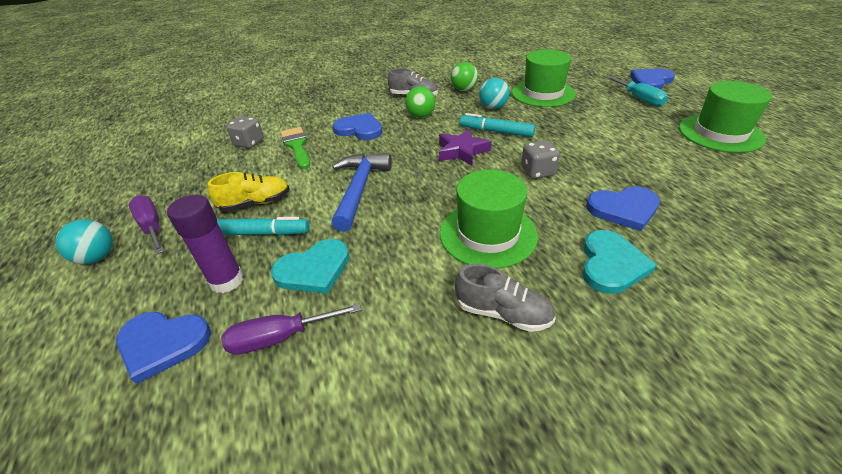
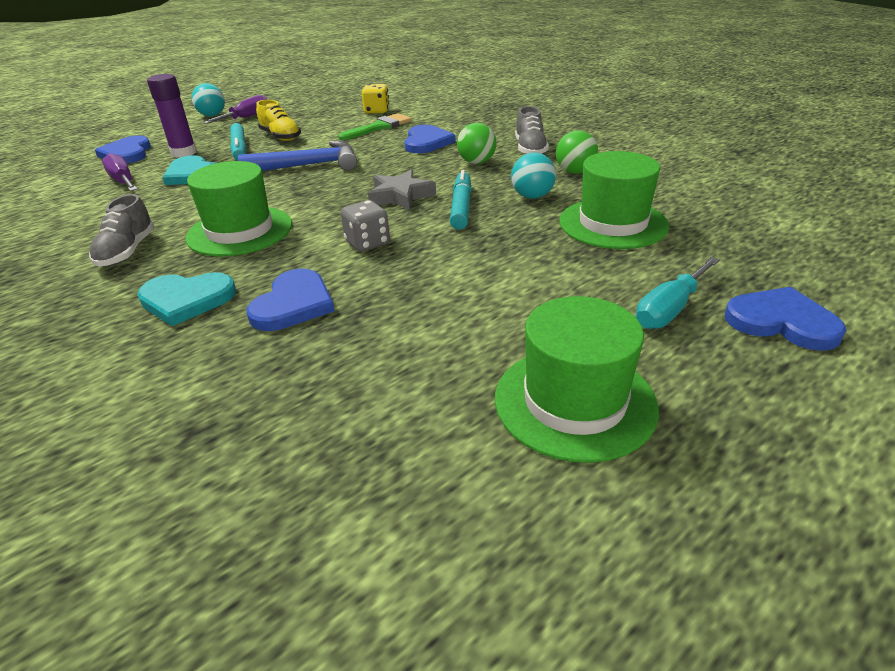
camera: 70 degrees right, 5 degrees down
grey dice [226,116,264,148] -> yellow dice [362,84,389,114]
purple star [439,129,491,166] -> grey star [368,169,436,210]
blue heart [586,187,660,231] -> blue heart turned 135 degrees counterclockwise [246,269,335,331]

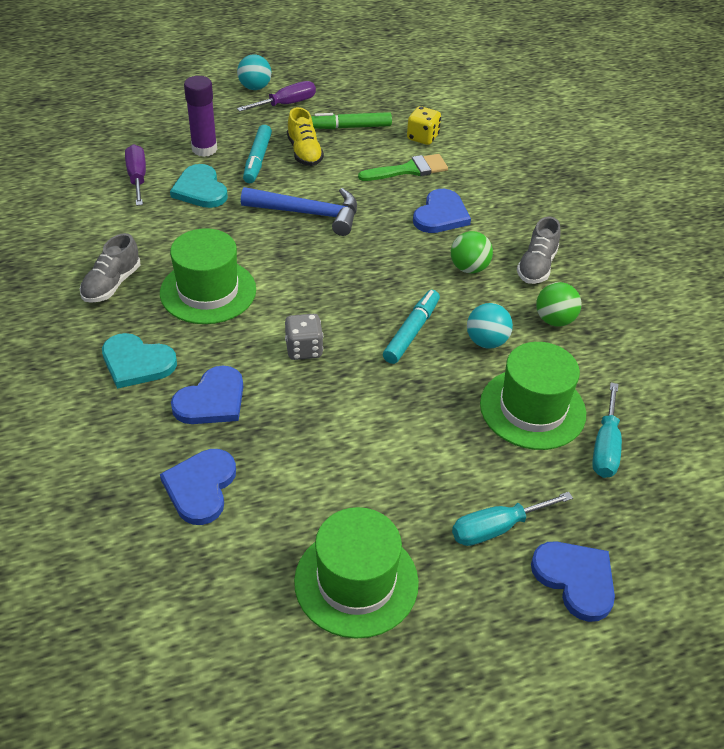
camera: 20 degrees right, 10 degrees up
blue heart [95,135,151,164] -> blue heart moved to [160,449,236,525]
grey star [368,169,436,210] -> none
none -> green marker [311,112,392,129]
none -> turquoise screwdriver [592,383,622,478]

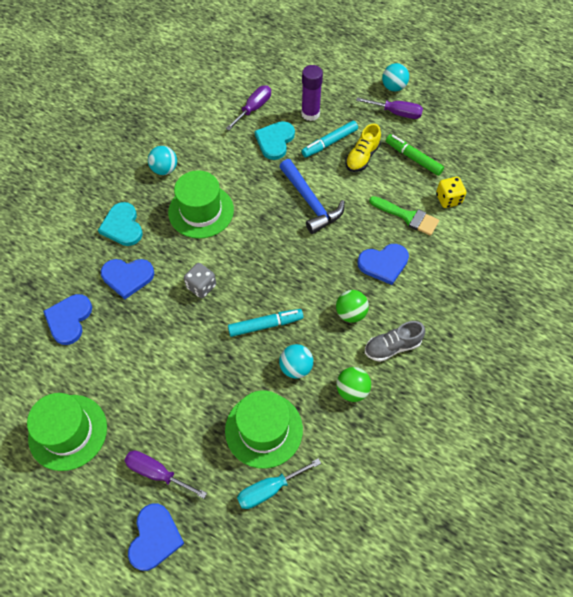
camera: 50 degrees right, 15 degrees up
grey shoe [80,233,140,303] -> turquoise ball [148,146,177,175]
blue heart [160,449,236,525] -> blue heart turned 45 degrees counterclockwise [43,294,92,345]
turquoise screwdriver [452,492,573,546] -> purple screwdriver [124,451,207,498]

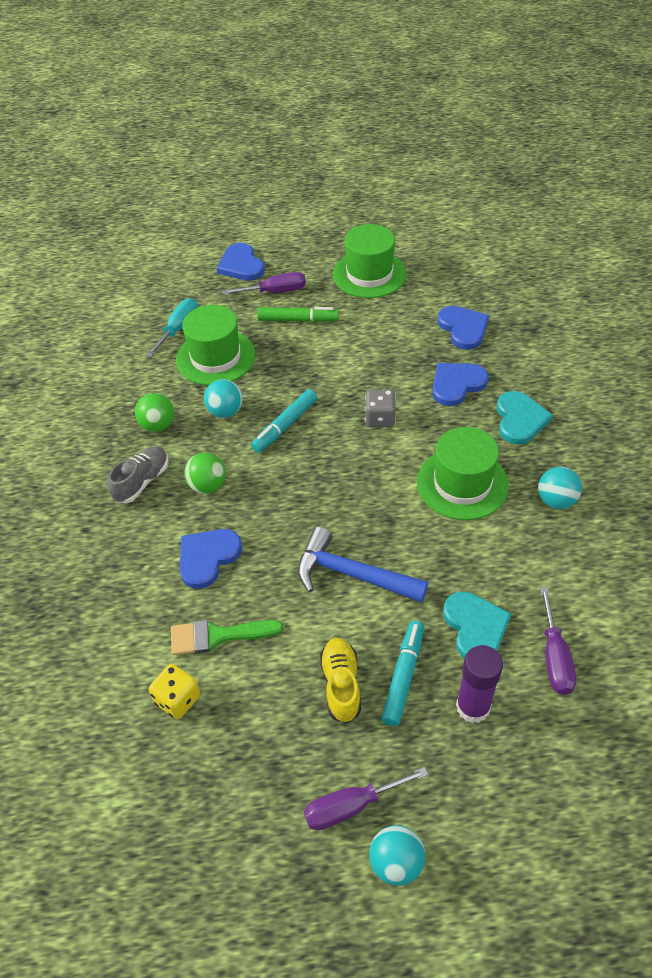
camera: 145 degrees right, 10 degrees down
turquoise heart [98,202,143,246] -> turquoise heart turned 60 degrees clockwise [497,391,553,445]
green marker [386,134,444,176] -> green marker moved to [257,307,339,322]

